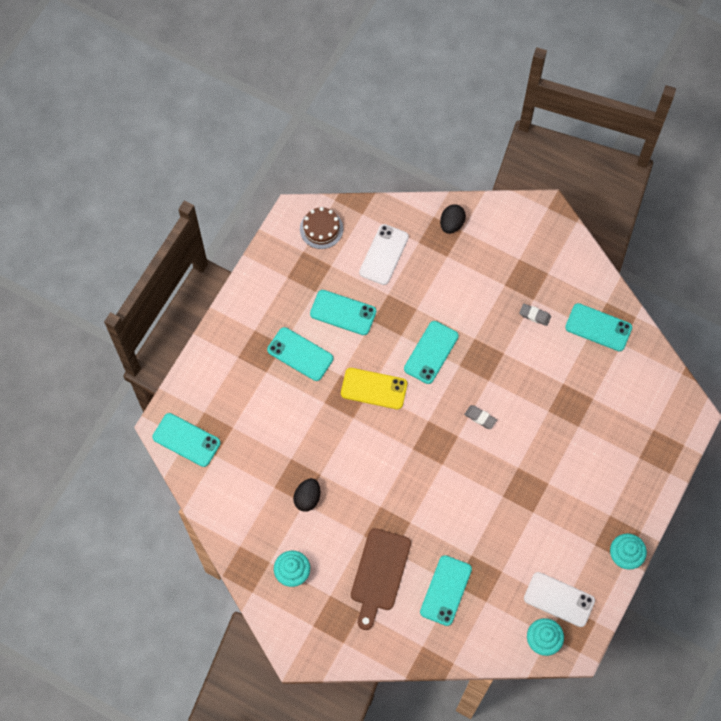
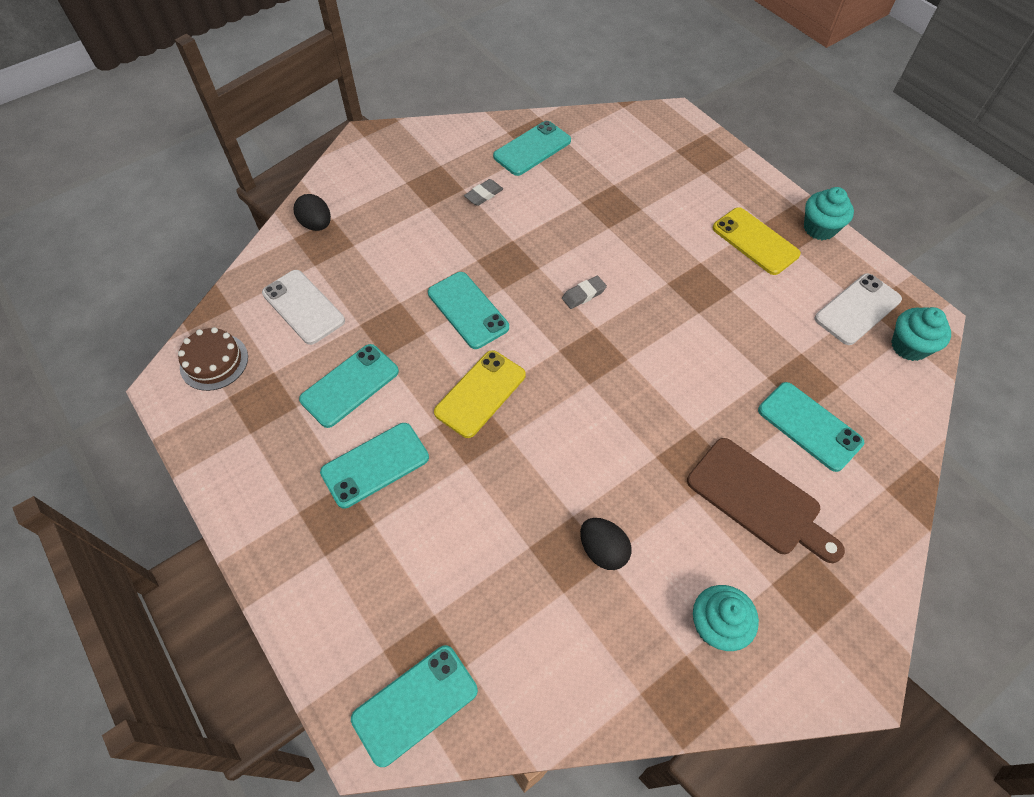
camera: 65 degrees left, 10 degrees down
none -> yellow phone [713,207,801,275]

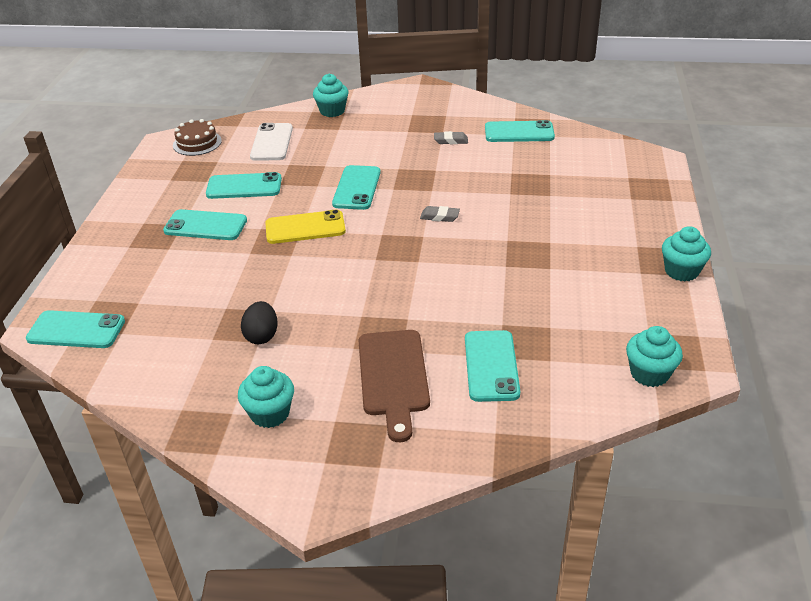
camera: 45 degrees right, 20 degrees down
black egg [294,194,331,231] -> turquoise cupcake [313,74,349,117]
yellow phone [713,207,801,275] -> none
white phone [815,273,902,345] -> none

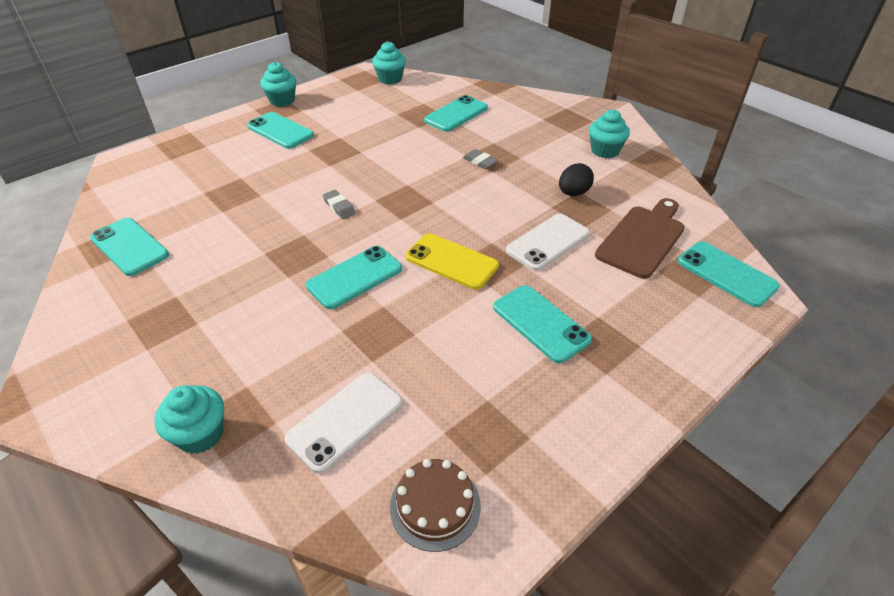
camera: 140 degrees left, 5 degrees up
turquoise phone [206,172,282,199] -> turquoise phone moved to [247,112,314,149]
brown cutting board [358,330,430,442] -> brown cutting board moved to [595,198,685,279]
grey eraser [434,131,468,144] -> grey eraser moved to [463,149,499,169]
none -> white phone [506,214,590,271]

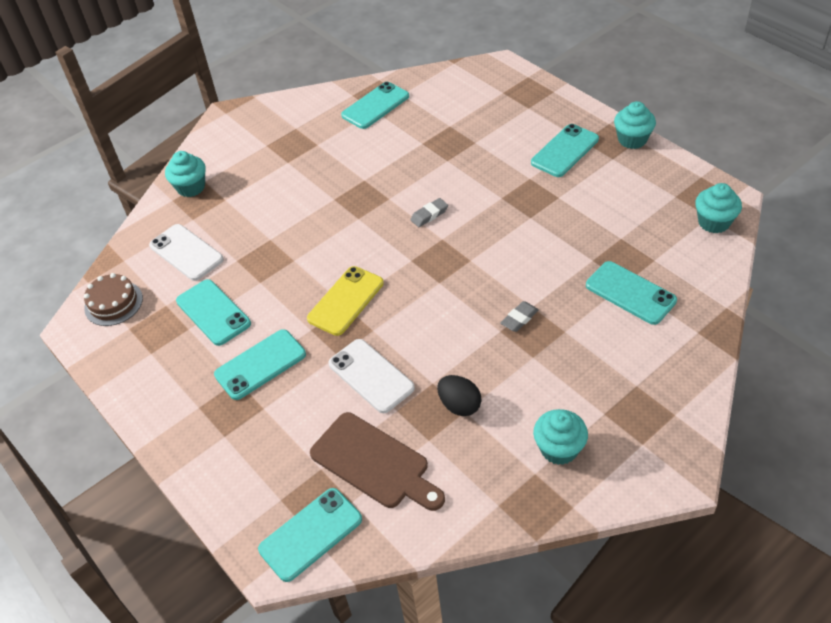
camera: 95 degrees right, 5 degrees up
turquoise phone [306,246,402,309] -> turquoise phone moved to [176,279,251,346]

